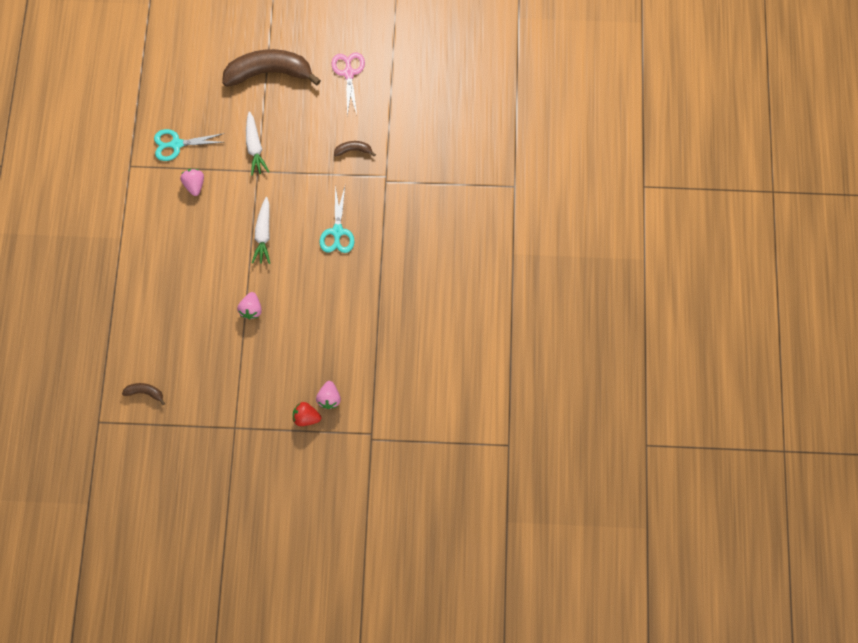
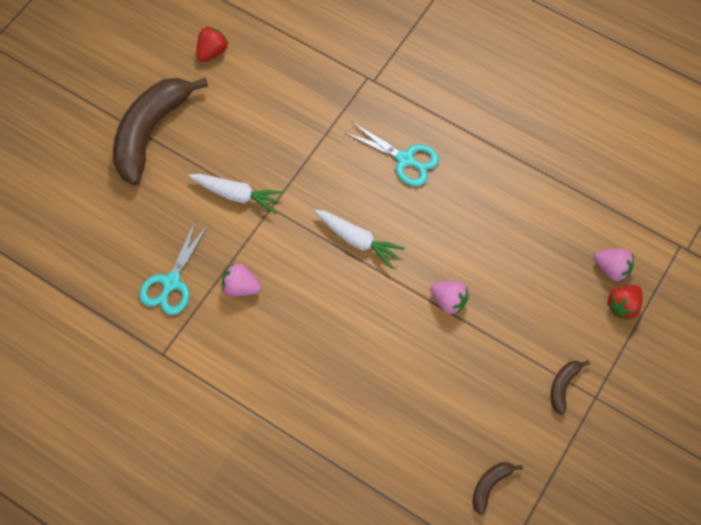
camera: 60 degrees left, 10 degrees down
pink scissors [332,52,365,116] -> red strawberry [197,26,228,62]
brown banana [334,141,376,157] -> brown banana moved to [551,360,590,415]

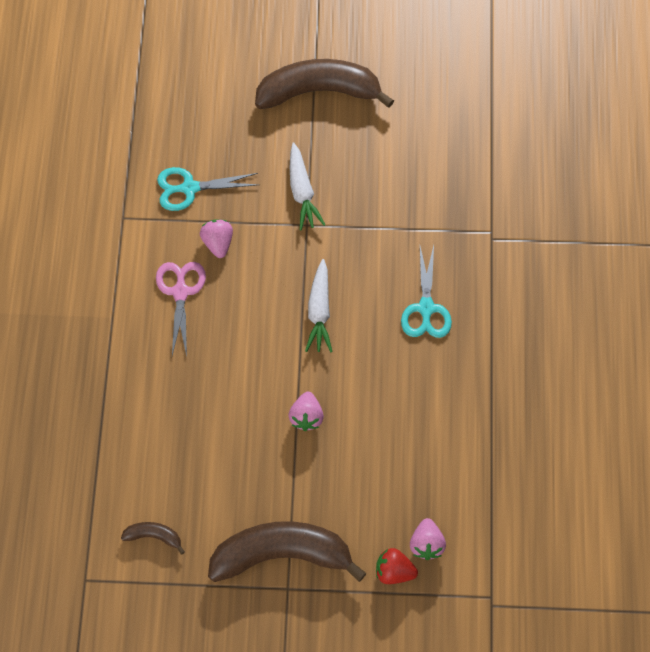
camera: 60 degrees right, 0 degrees up
red strawberry [197,26,228,62] -> none
brown banana [551,360,590,415] -> brown banana [208,521,367,582], size x2.36
none -> pink scissors [156,262,206,356]

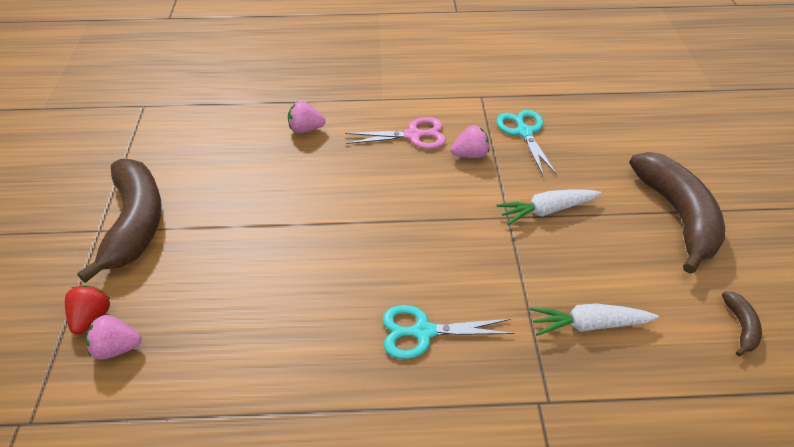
camera: 85 degrees right, 20 degrees down
brown banana [121,522,185,555] -> brown banana moved to [722,292,762,357]
pink strawberry [288,392,324,431] -> pink strawberry moved to [288,101,326,133]
white carrot [305,259,333,352] -> white carrot moved to [530,304,659,336]

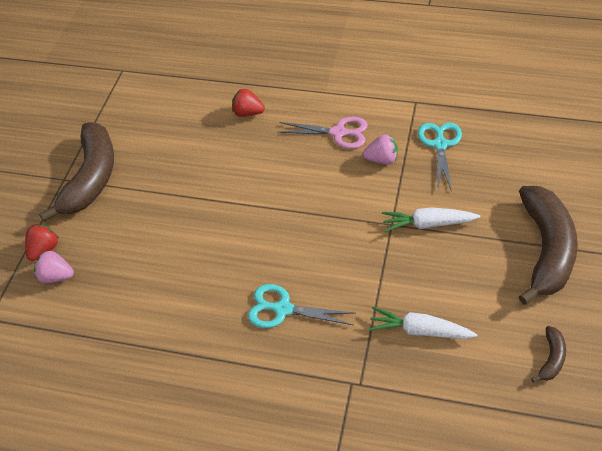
camera: 20 degrees right, 5 degrees up
pink strawberry [288,101,326,133] -> red strawberry [232,89,265,117]

